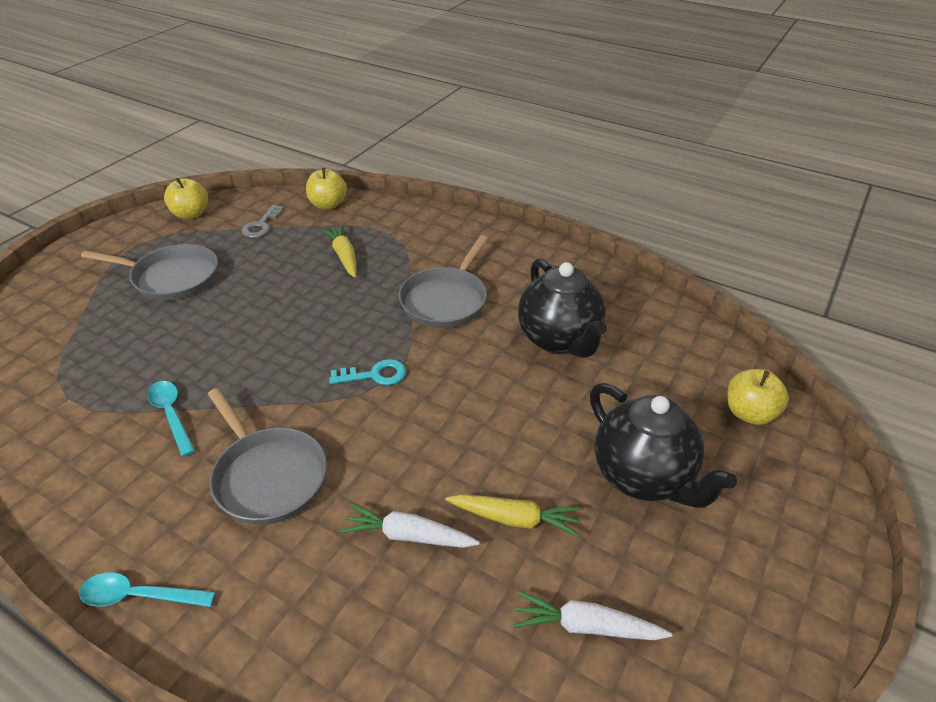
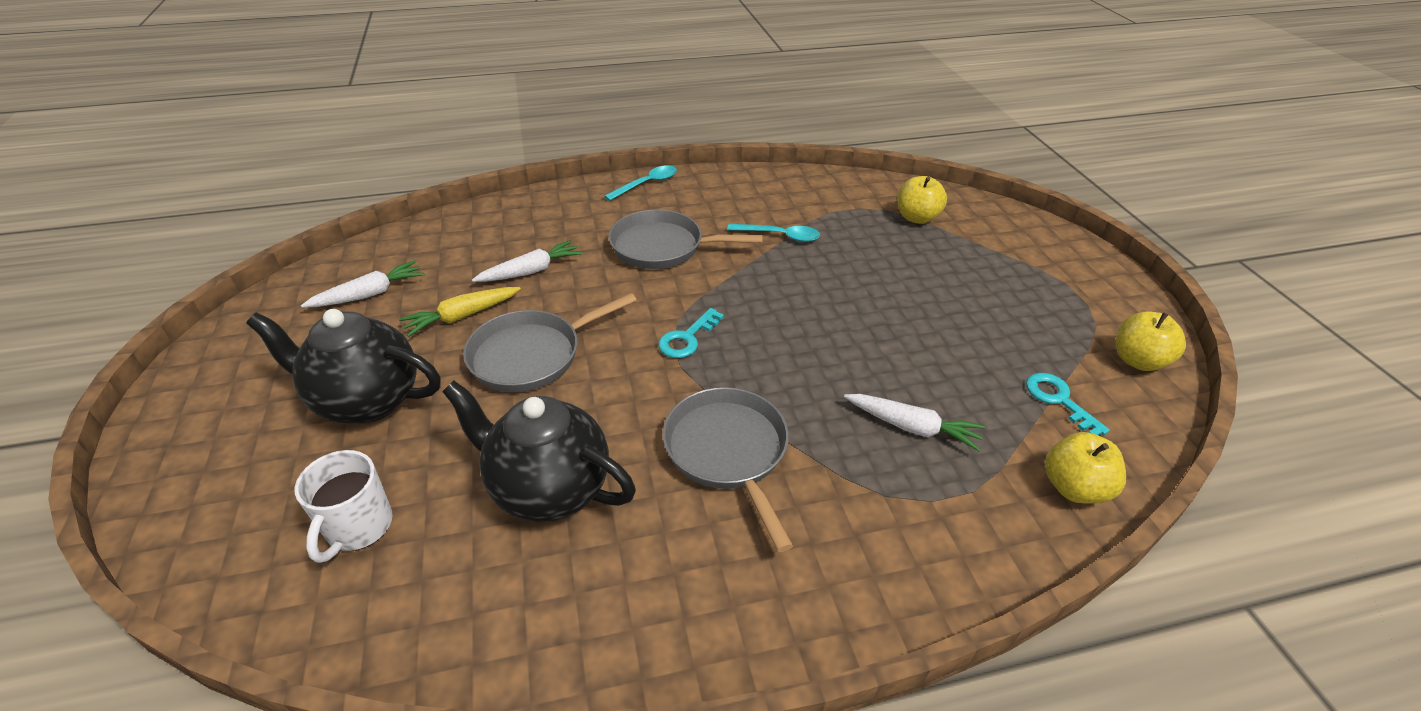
camera: 135 degrees right, 0 degrees up
grey pan [81,244,218,300] -> grey pan moved to [463,293,637,392]
grey key [241,205,284,238] -> turquoise key [1026,373,1110,436]
yellow carrot [321,224,357,277] -> white carrot [844,394,985,451]
yellow apple [727,369,789,425] -> yellow apple moved to [897,176,947,224]
none -> white mug [295,450,393,563]

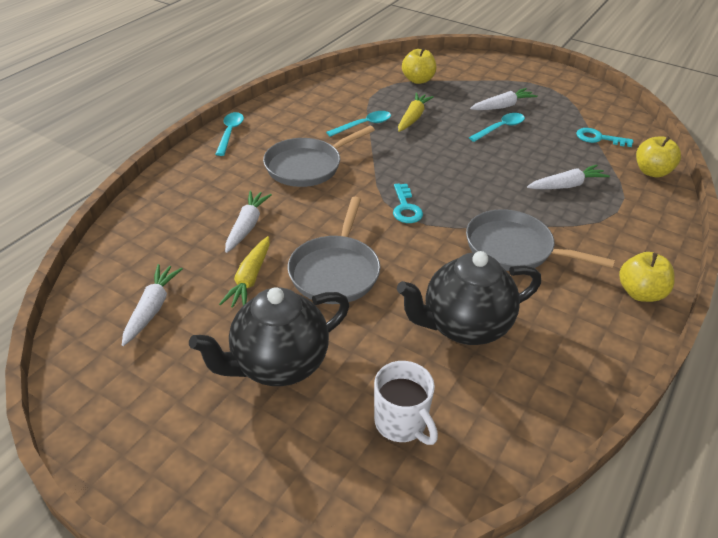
camera: 45 degrees left, 0 degrees up
yellow apple [1116,312,1186,371] -> yellow apple moved to [619,252,675,302]
none -> yellow carrot [398,93,434,132]
none -> turquoise spoon [469,113,525,142]
none -> white carrot [470,88,538,110]

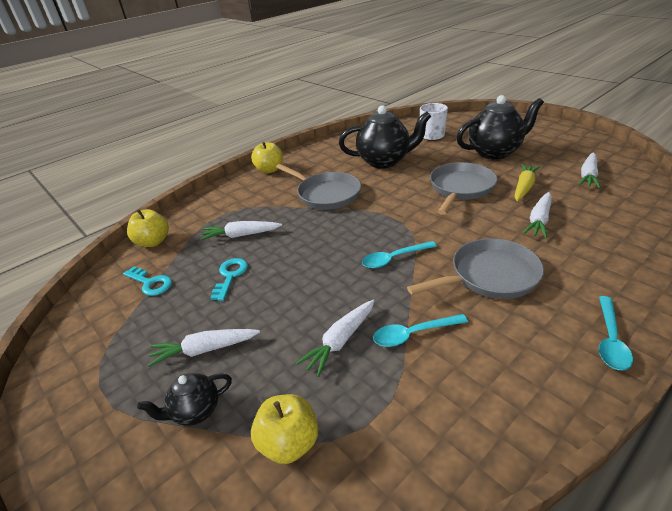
camera: 160 degrees left, 5 degrees down
turquoise key [393,184,423,223] -> turquoise key moved to [210,258,248,301]
yellow carrot [398,93,434,132] -> white carrot [296,299,375,377]
turquoise spoon [469,113,525,142] -> turquoise spoon moved to [362,241,437,268]
none -> black teapot [137,373,232,426]

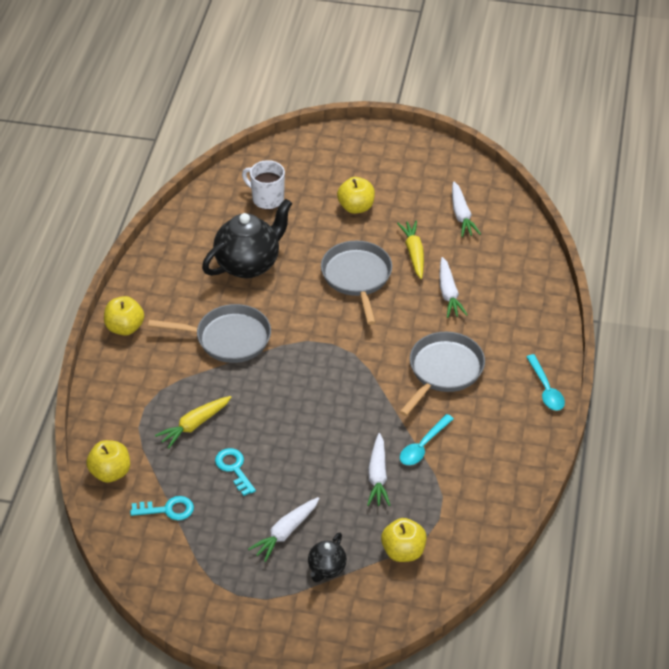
camera: 40 degrees left, 10 degrees up
white carrot [200,221,282,240] -> yellow carrot [155,396,231,449]
turquoise spoon [362,241,437,268] -> none
black teapot [456,95,544,159] -> yellow apple [337,177,375,214]

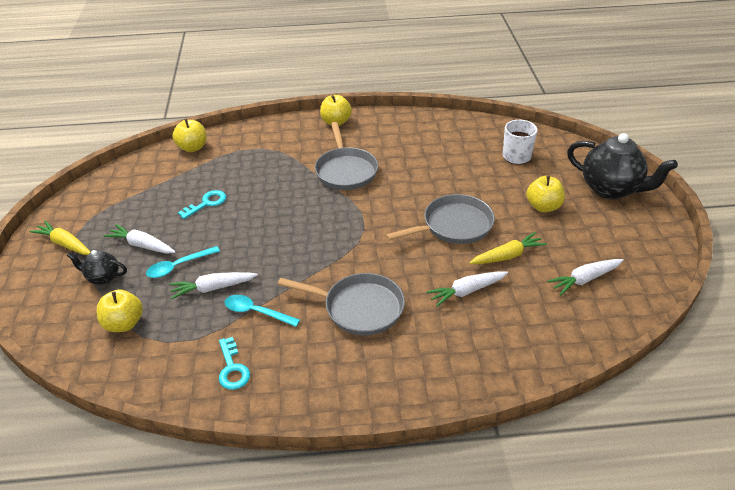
camera: 75 degrees right, 5 degrees down
turquoise key [130,496,194,520] -> turquoise key moved to [219,337,250,390]
yellow carrot [155,396,231,449] -> yellow carrot moved to [29,220,91,255]
black teapot [202,199,292,278] -> black teapot moved to [567,133,678,199]
turquoise spoon [526,354,565,411] -> turquoise spoon moved to [146,246,220,278]

